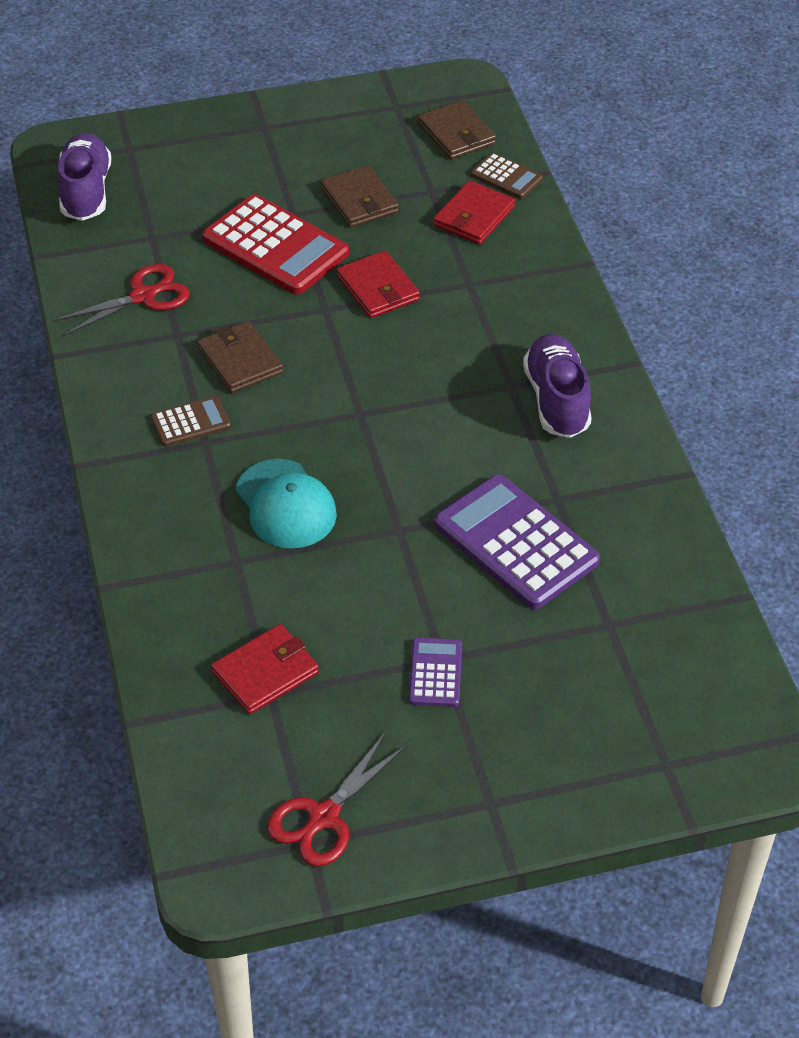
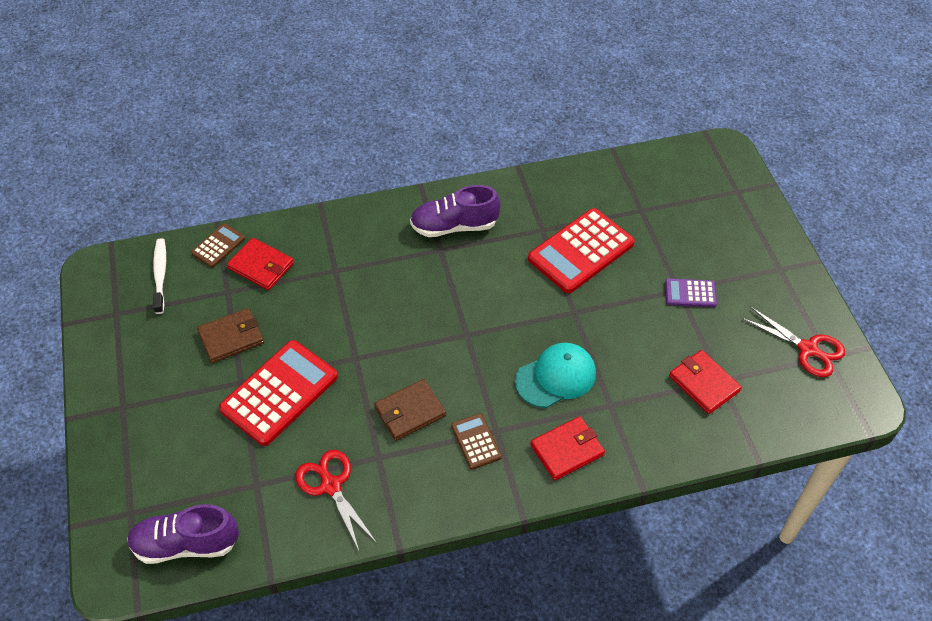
camera: 90 degrees left, 5 degrees up
red wallet [337,250,420,318] -> red wallet moved to [530,416,605,481]
brown wallet [418,100,496,159] -> white toothbrush [153,238,166,314]
purple calculator [434,474,600,609] -> red calculator [528,208,635,293]

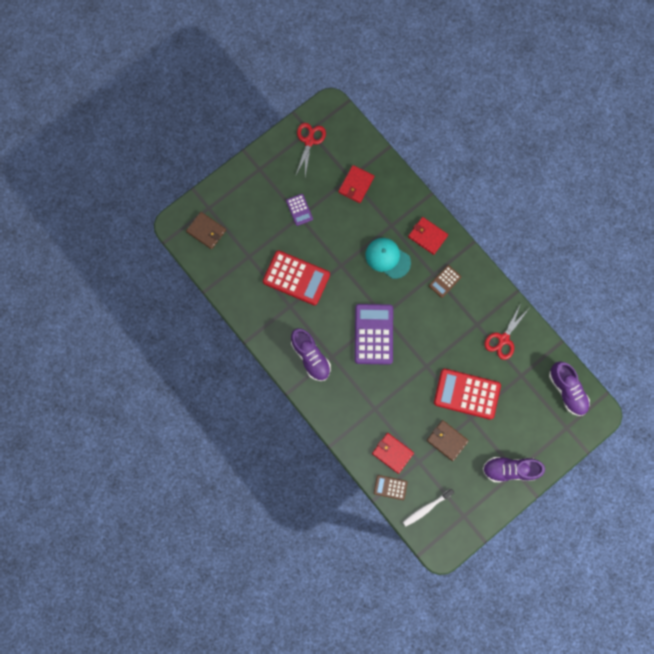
camera: 115 degrees left, 25 degrees up
red wallet [227,238,294,290] -> red wallet turned 60 degrees counterclockwise [372,433,414,474]
brown wallet [374,379,446,441] -> brown wallet moved to [186,212,226,249]
none -> purple calculator [355,304,393,365]
none -> purple shoe [482,457,545,482]

